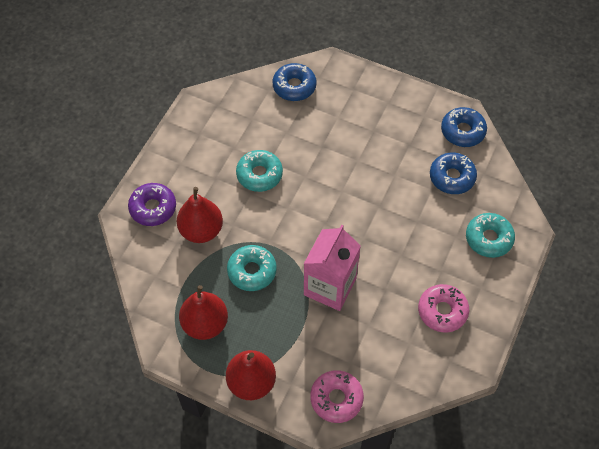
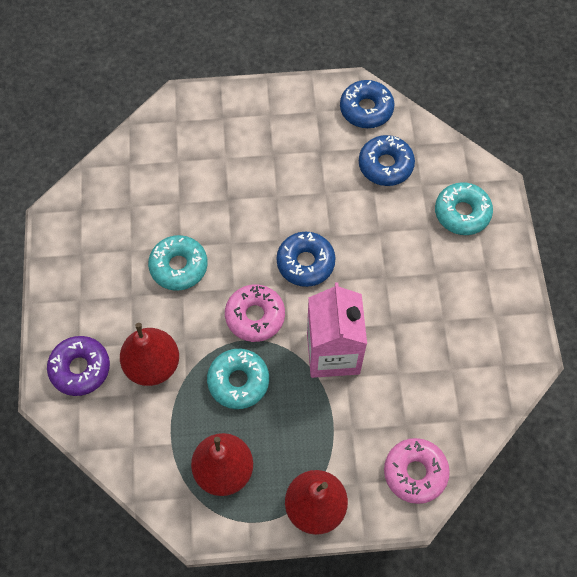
camera: 30 degrees left, 5 degrees up
blue donut [273,63,317,101] -> blue donut moved to [276,231,335,287]
pink donut [418,284,469,333] -> pink donut moved to [225,284,285,342]

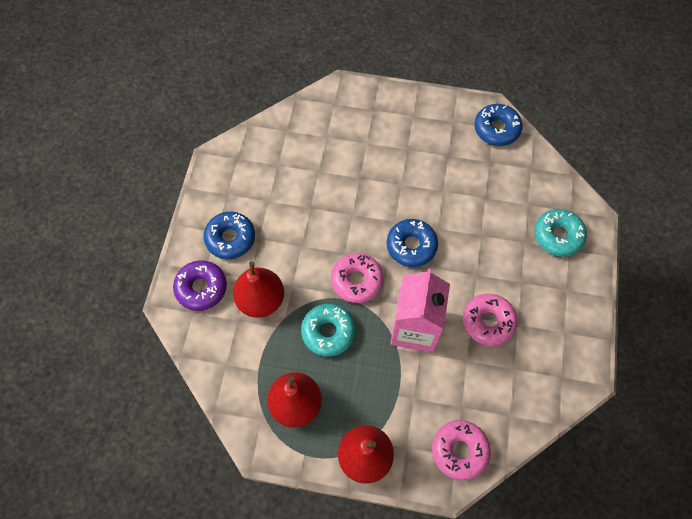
camera: 15 degrees right, 0 degrees up
turquoise donut [148,235,208,291] -> none
blue donut [359,135,415,186] -> blue donut moved to [203,212,255,259]
none -> pink donut [463,294,518,346]

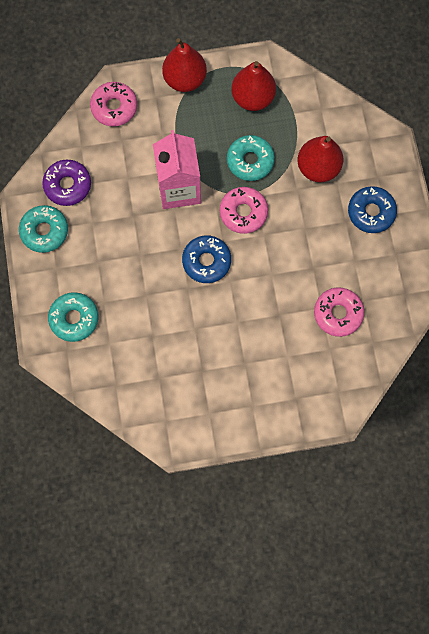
camera: 160 degrees right, 10 degrees up
purple donut [173,260,227,311] -> purple donut moved to [42,160,91,206]
pink donut [463,294,518,346] -> pink donut moved to [314,287,364,337]
blue donut [474,104,523,146] -> none
none -> turquoise donut [19,205,68,253]

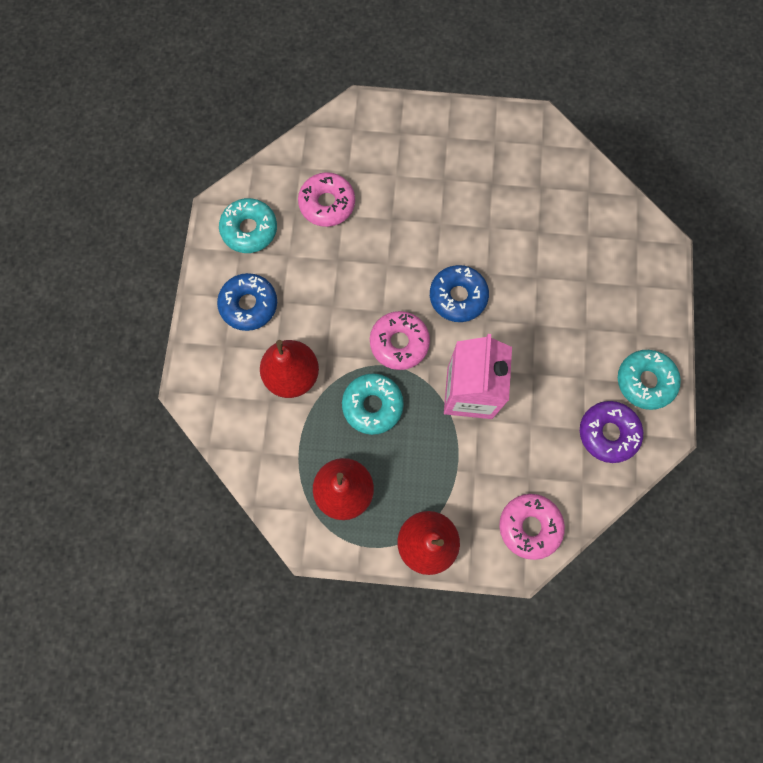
camera: 165 degrees left, 0 degrees up
turquoise donut [48,292,98,342] -> turquoise donut moved to [219,198,277,253]

